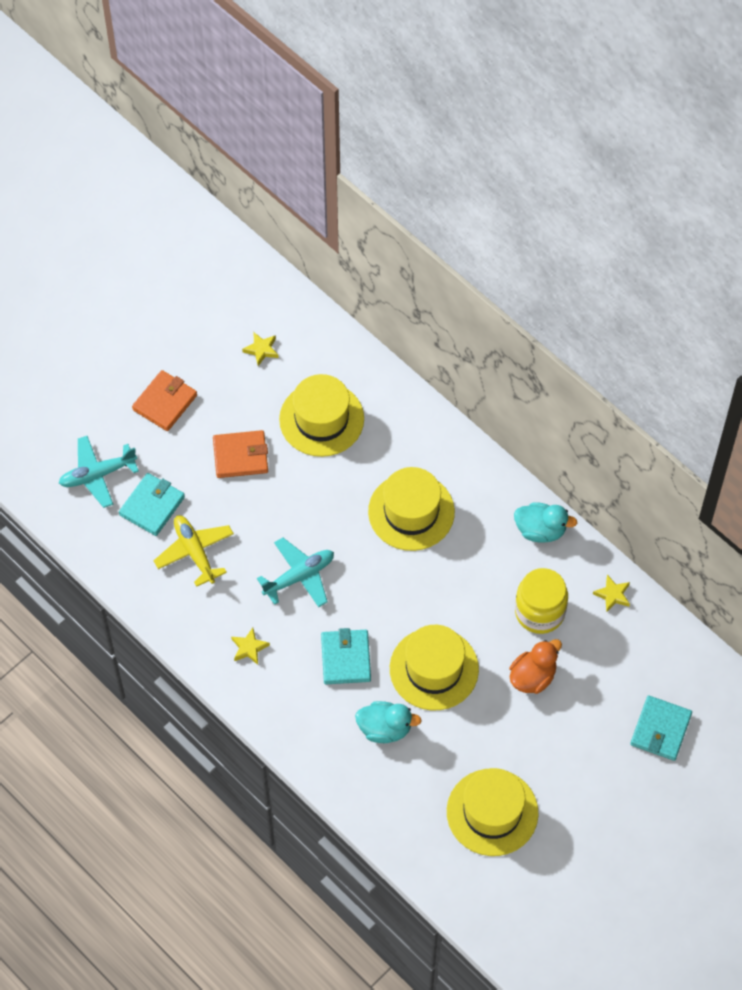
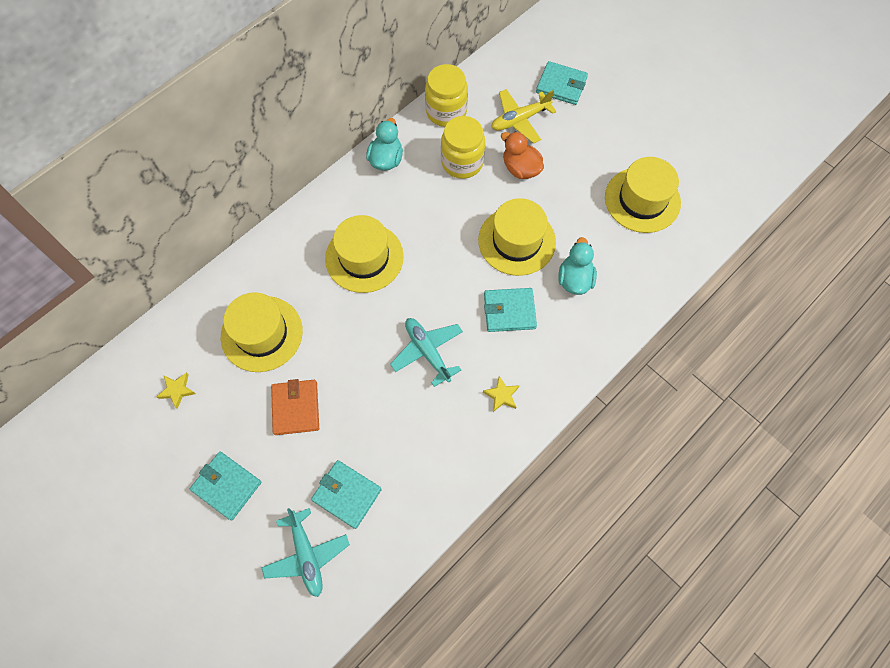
camera: 90 degrees left, 5 degrees up
orange wallet [132,370,197,431] -> turquoise wallet [190,452,261,521]
yellow plane [154,515,234,587] -> yellow plane moved to [491,89,557,144]
yellow star [593,575,630,612] -> yellow jar [425,64,468,127]

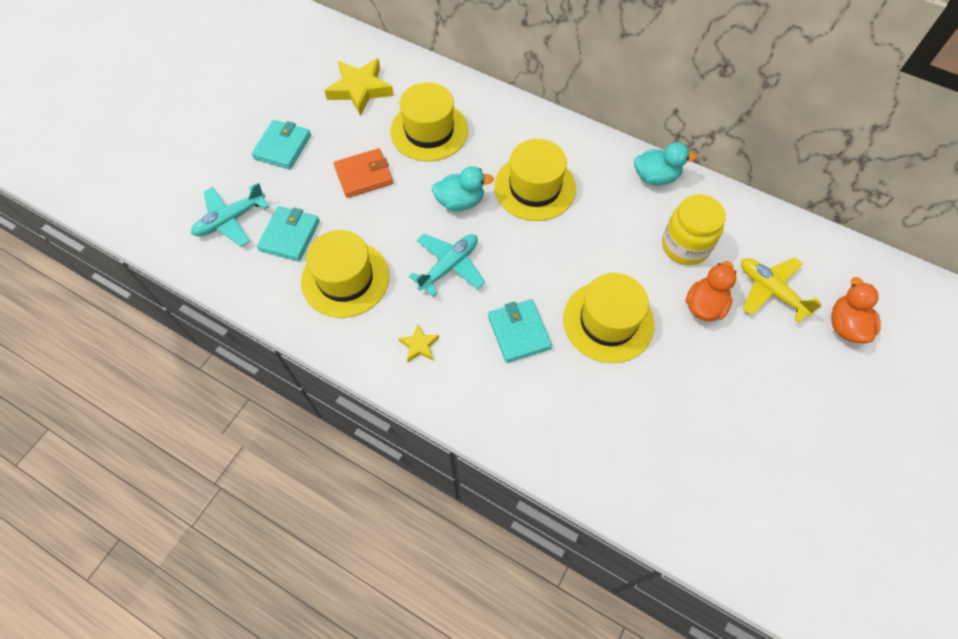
camera: 75 degrees right, 5 degrees down
yellow star [157,372,195,409] -> yellow star [324,59,394,116], size x2.02
yellow jar [425,64,468,127] -> none
turquoise wallet [536,61,588,105] -> orange duck [831,277,881,344]
turquoise duck [558,237,597,295] -> turquoise duck moved to [432,166,494,211]
yellow hat [605,157,681,233] -> yellow hat moved to [301,230,389,318]

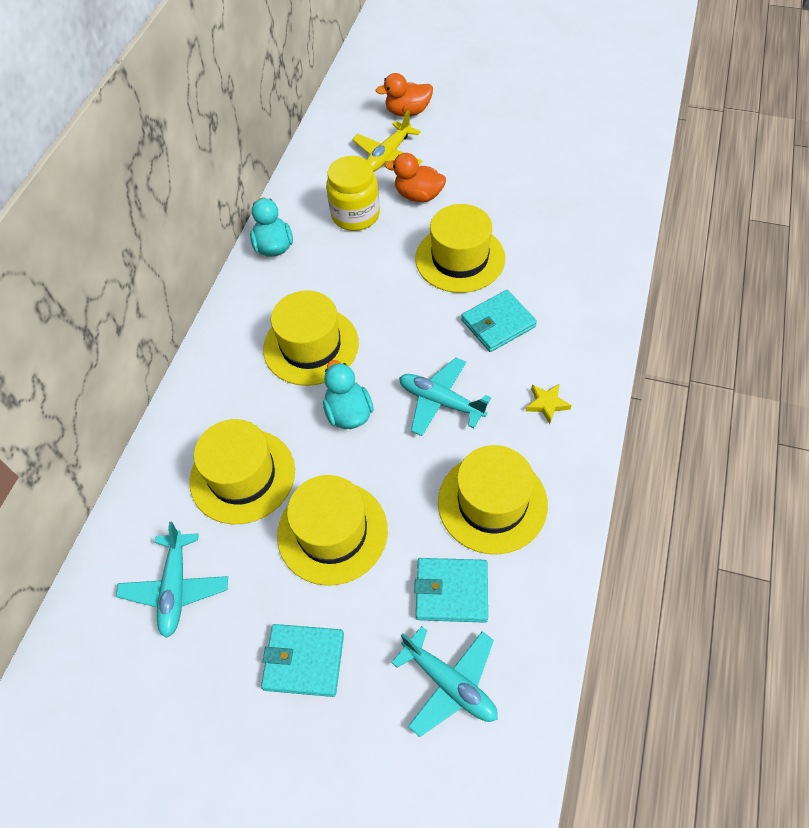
camera: 100 degrees left, 5 degrees down
yellow star [324,59,394,116] -> turquoise plane [116,522,228,638]
orange wallet [334,148,393,198] -> yellow hat [277,475,388,586]

